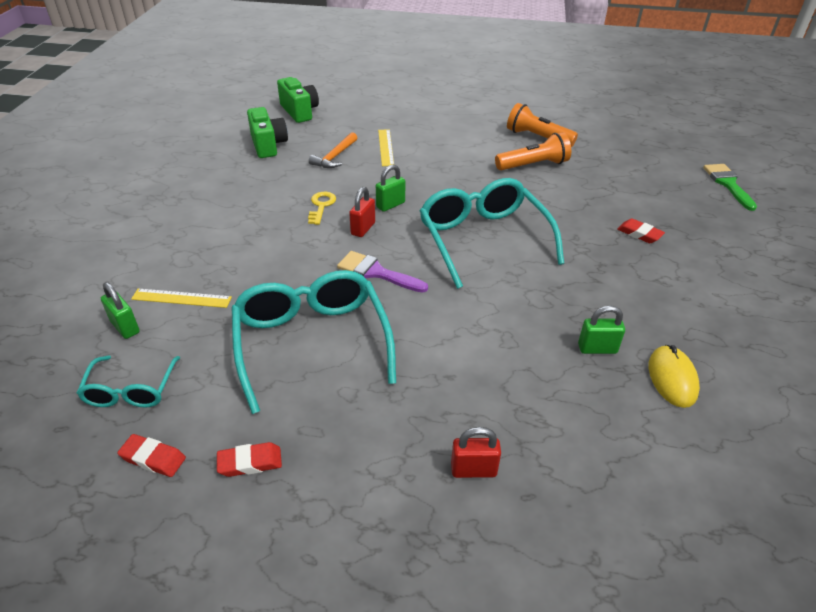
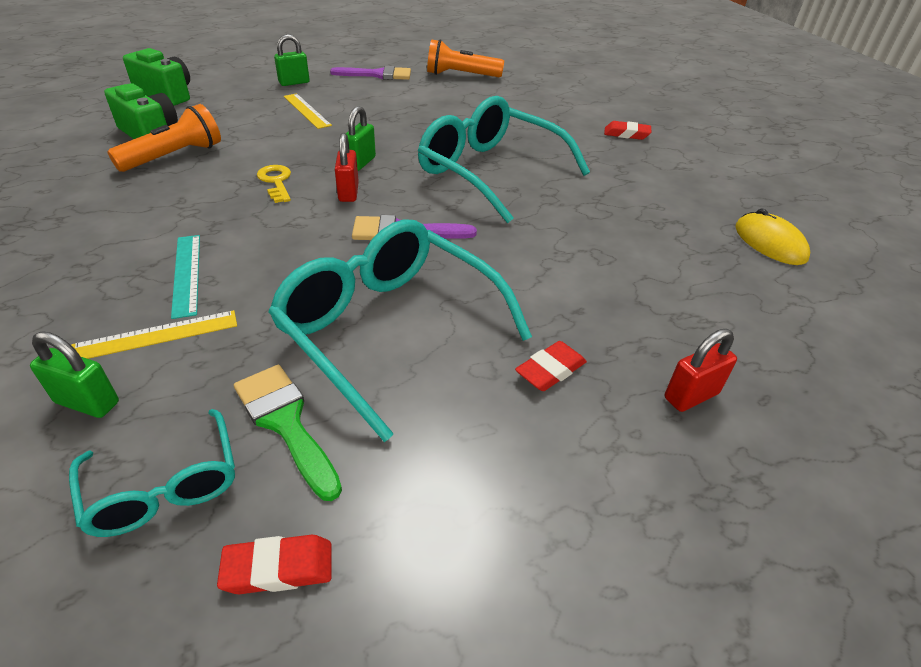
camera: 30 degrees left, 0 degrees up
red eraser [217,442,282,477] -> red eraser moved to [515,341,587,391]
orange hammer [309,132,357,168] -> none
orange flashlight [495,132,571,170] -> orange flashlight moved to [108,104,221,172]
green padlock [578,306,625,354] -> green padlock moved to [274,34,310,86]
green brush [703,164,757,211] -> green brush moved to [234,365,342,501]
none -> turquoise ruler [171,235,200,319]
none -> purple brush [330,66,411,80]

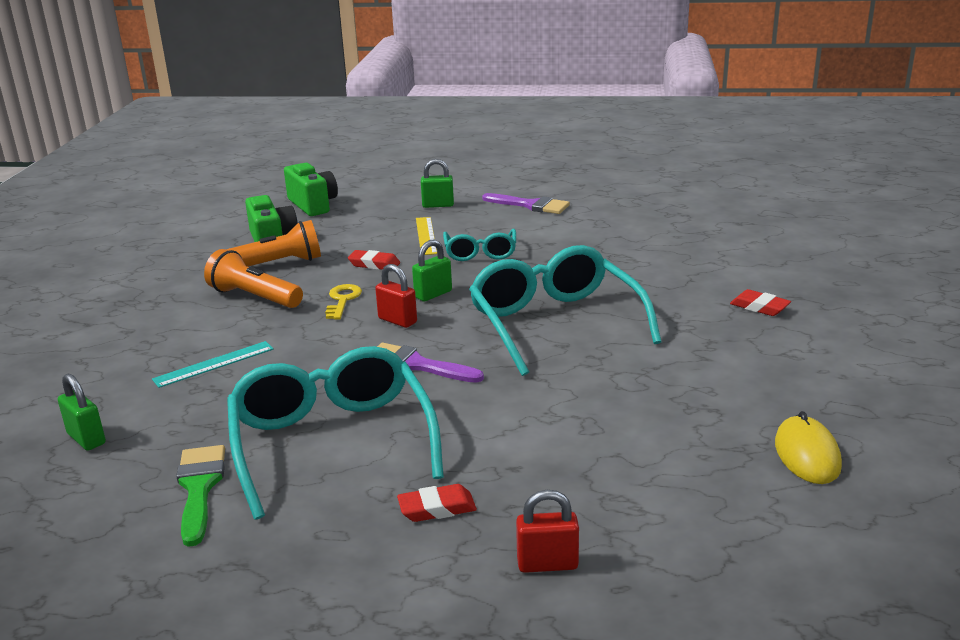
camera: 30 degrees right, 15 degrees down
turquoise glasses [69,409,235,537] -> turquoise glasses moved to [443,229,516,261]
yellow ruler [71,310,237,359] -> none
turquoise ruler [171,235,200,319] -> turquoise ruler turned 45 degrees clockwise [152,341,274,388]
red eraser [217,535,332,594] -> red eraser moved to [348,250,400,270]
red padlock [335,133,359,202] -> red padlock turned 75 degrees counterclockwise [375,264,417,328]
orange flashlight [427,39,504,77] -> orange flashlight moved to [204,249,303,308]

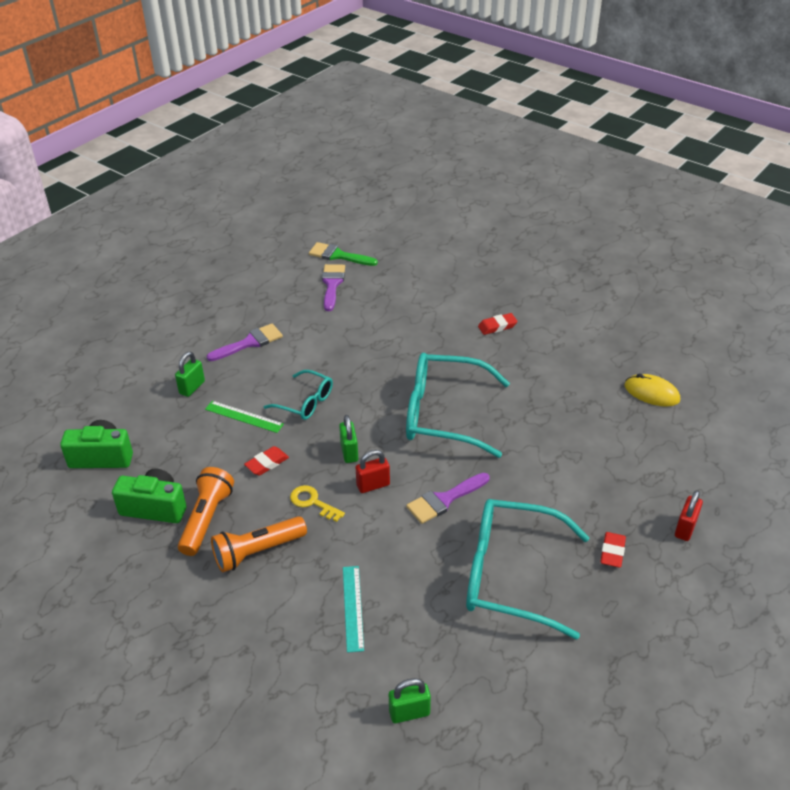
camera: 60 degrees left, 15 degrees up
green brush [176,445,225,547] -> green brush moved to [309,242,378,266]
yellow ruler [416,217,437,255] -> green ruler [205,401,284,433]
none -> purple brush [322,264,345,311]

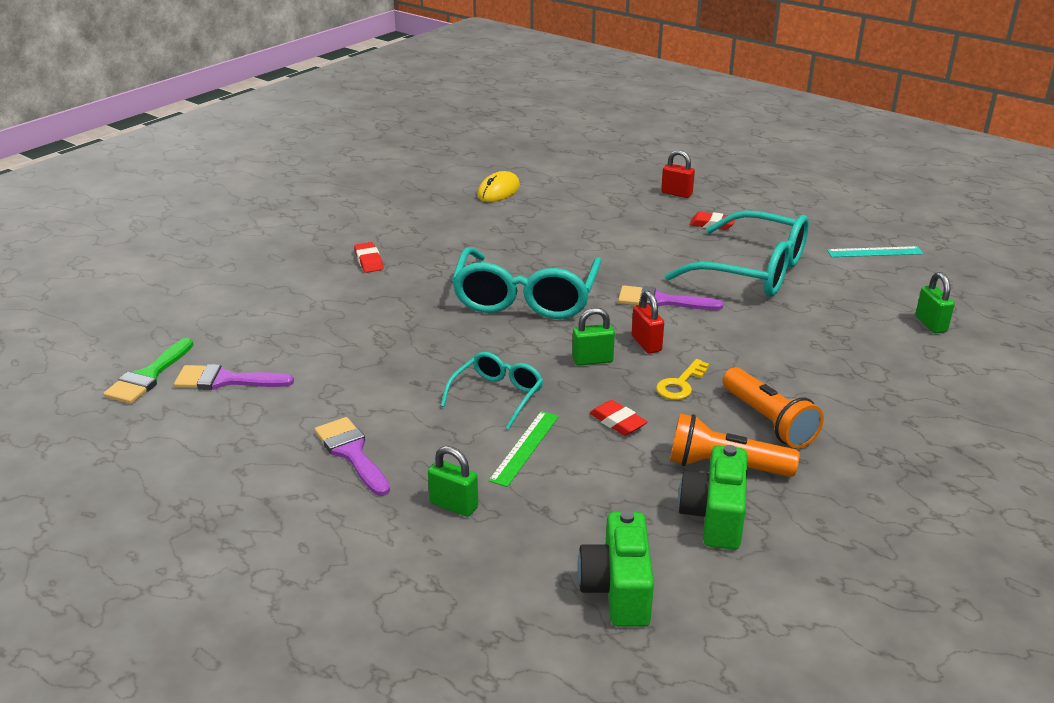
camera: 90 degrees left, 10 degrees down
turquoise ruler [343,566,364,653] -> turquoise ruler moved to [827,246,923,257]
purple brush [406,473,490,524] -> purple brush turned 135 degrees clockwise [618,285,723,310]
turquoise glasses [466,499,590,639] -> turquoise glasses turned 75 degrees counterclockwise [665,210,809,297]

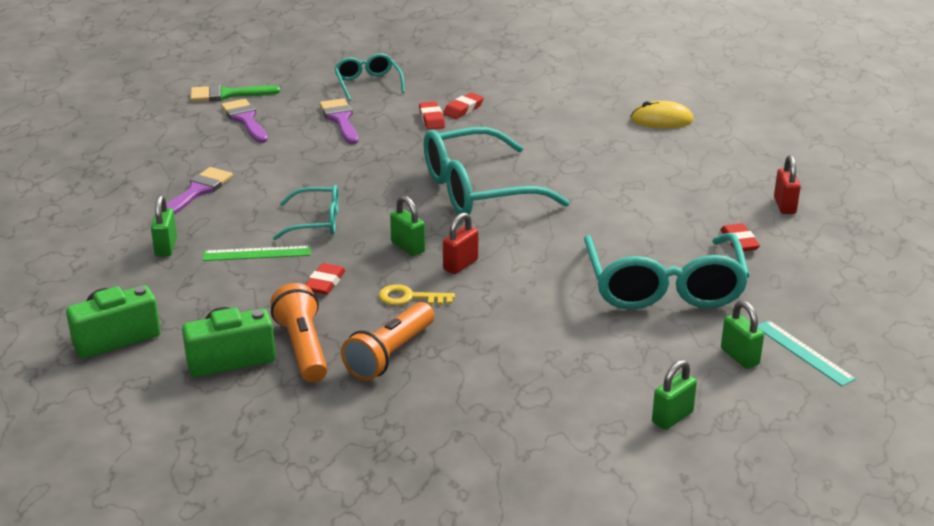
camera: 60 degrees right, 0 degrees up
purple brush [618,285,723,310] -> purple brush moved to [319,98,358,144]
none -> turquoise glasses [334,53,405,101]
none -> red eraser [419,101,445,130]
none -> green padlock [721,300,764,369]

